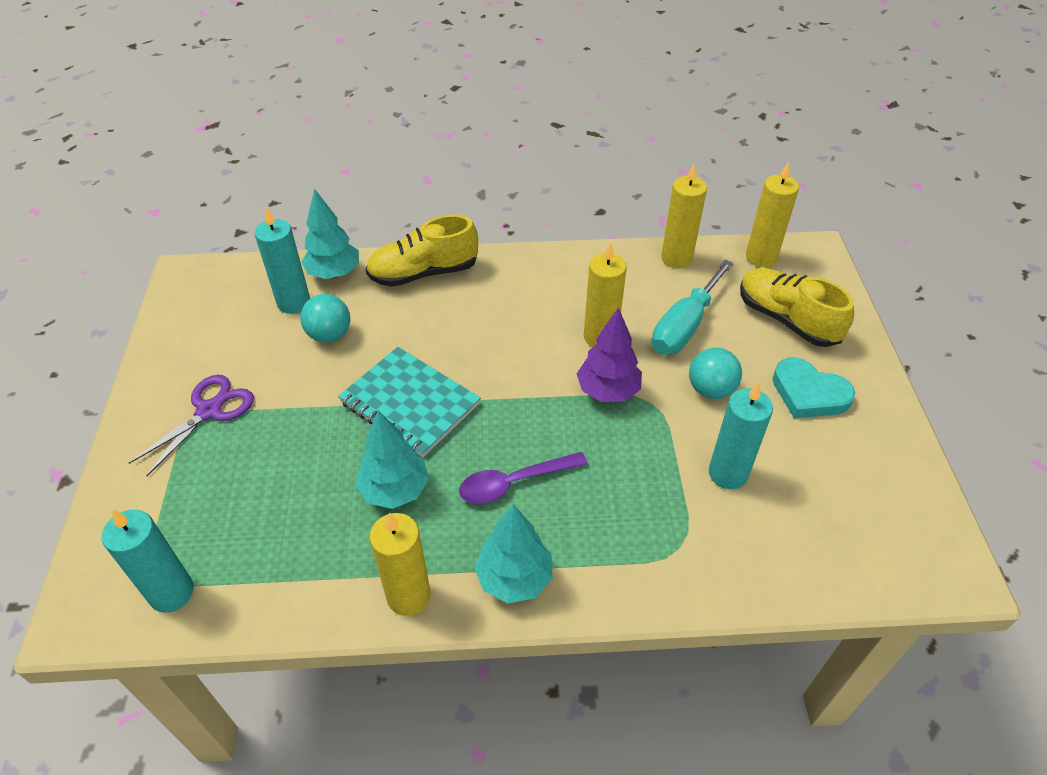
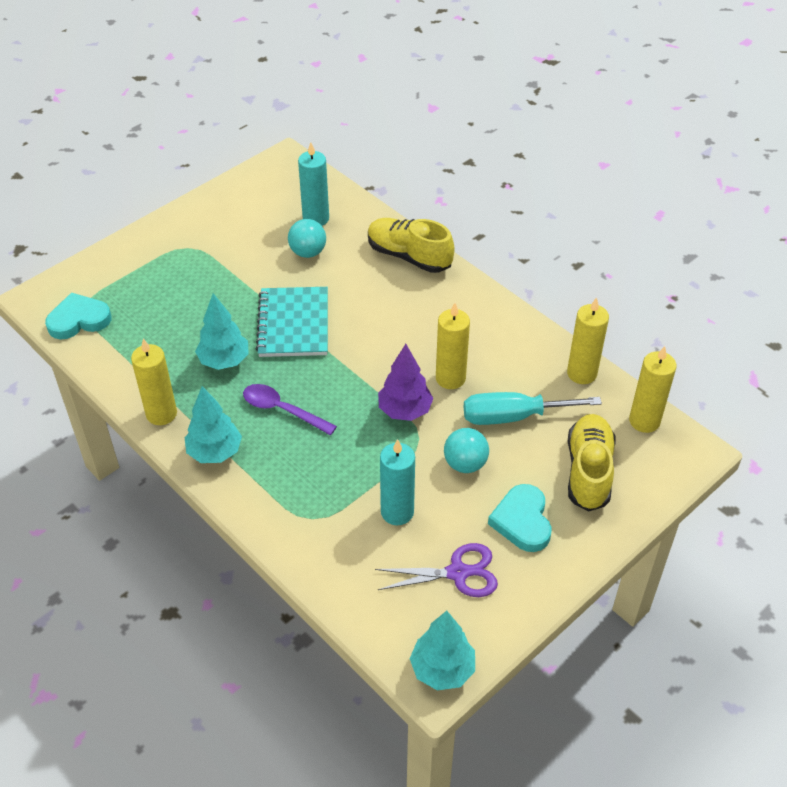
camera: 50 degrees right, 0 degrees up
turquoise candle [102,509,194,613] -> turquoise heart [45,292,111,340]
purple scissors [129,375,254,476] -> purple scissors moved to [375,543,498,597]
turquoise tree [301,189,359,279] -> turquoise tree moved to [410,611,475,690]

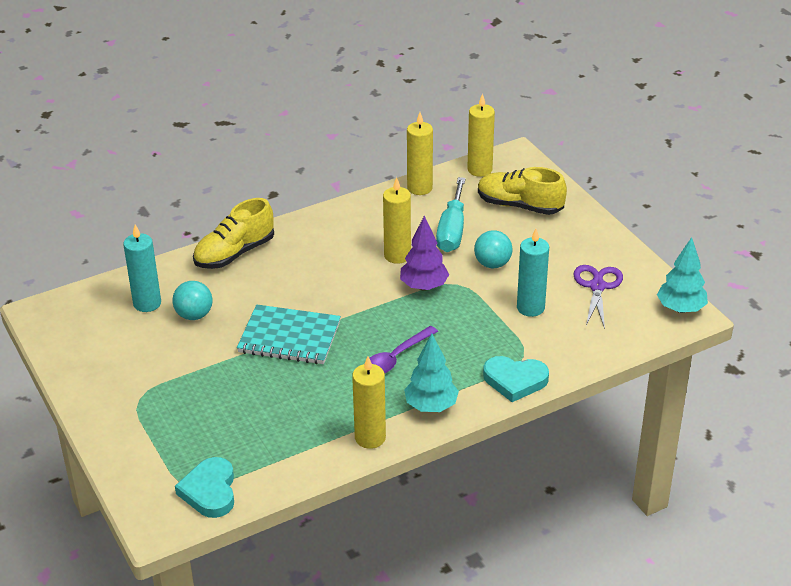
camera: 75 degrees left, 10 degrees down
turquoise tree [195,293,249,370] -> none
turquoise heart [488,484,552,552] -> turquoise heart moved to [483,356,549,402]

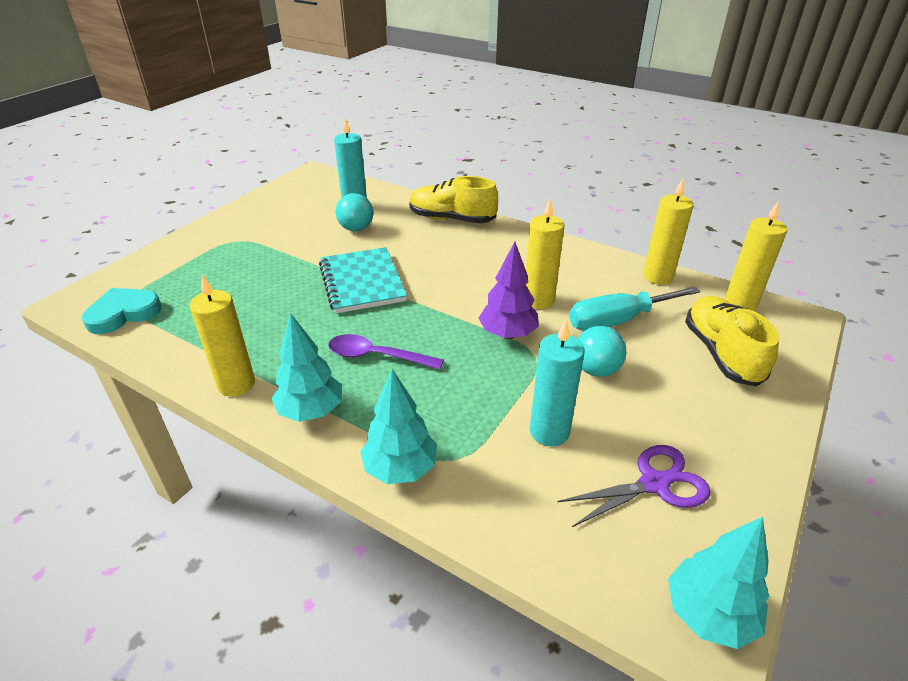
camera: 60 degrees right, 0 degrees up
turquoise heart [483,356,549,402] -> turquoise tree [360,369,437,484]

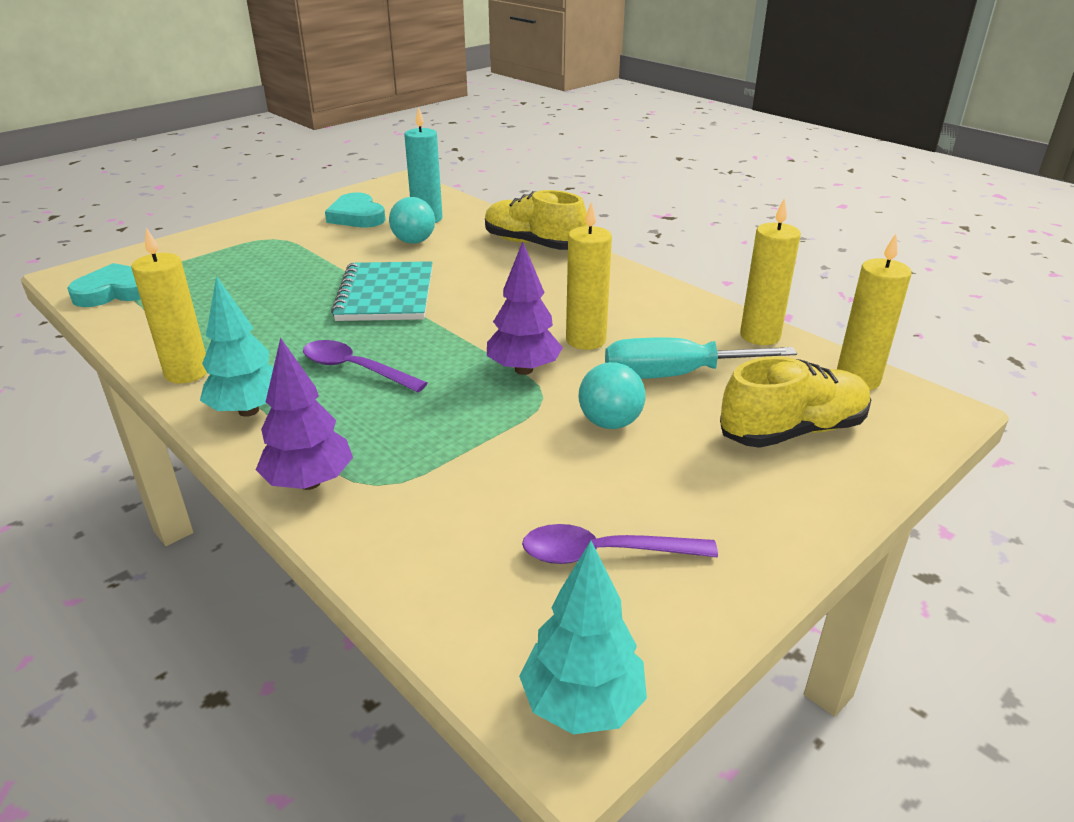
camera: 15 degrees right, 5 degrees down
turquoise tree [360,369,437,484] -> purple tree [256,337,353,490]
turquoise candle [530,320,585,446] -> none
purple scissors [557,445,711,527] -> purple spoon [522,524,718,564]
yellow shoe [685,296,779,387] -> yellow shoe turned 60 degrees clockwise [720,356,871,448]
none -> turquoise heart [325,193,386,228]

